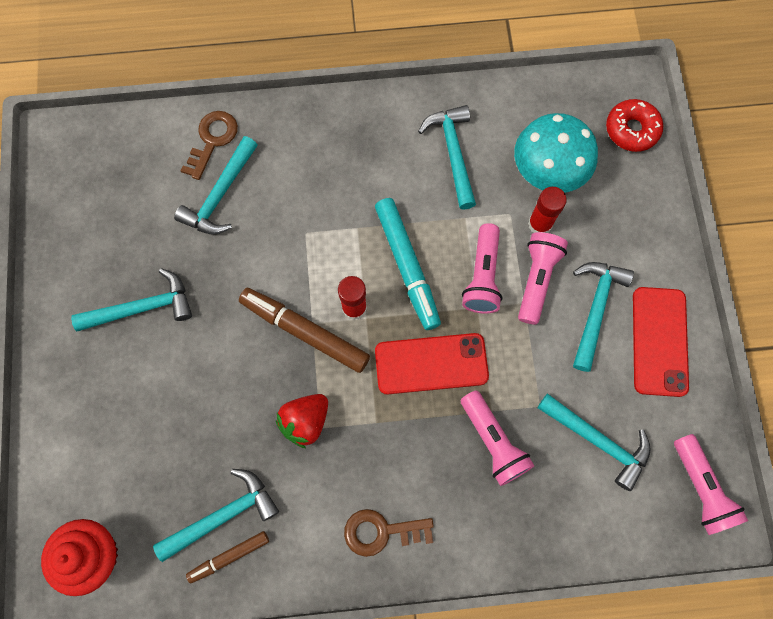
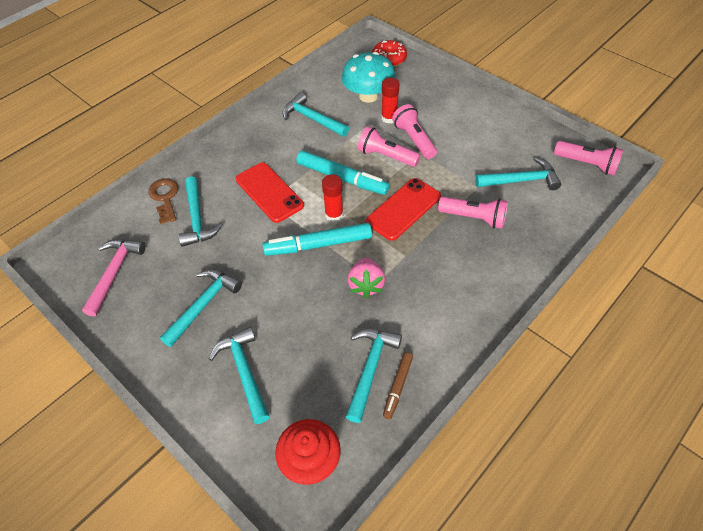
camera: 40 degrees left, 20 degrees down
brown marker [239,288,370,373] -> turquoise marker [262,223,372,256]
red strawberry [276,394,328,449] -> pink strawberry [348,257,385,298]
brown key [344,509,434,557] -> none
pink flashlight [462,223,503,314] -> pink flashlight turned 150 degrees clockwise [358,126,420,167]
turquoise hammer [573,262,634,372] -> turquoise hammer moved to [209,327,270,424]
red phone [633,287,689,397] -> red phone moved to [236,163,304,223]
none -> pink hammer [82,239,146,317]

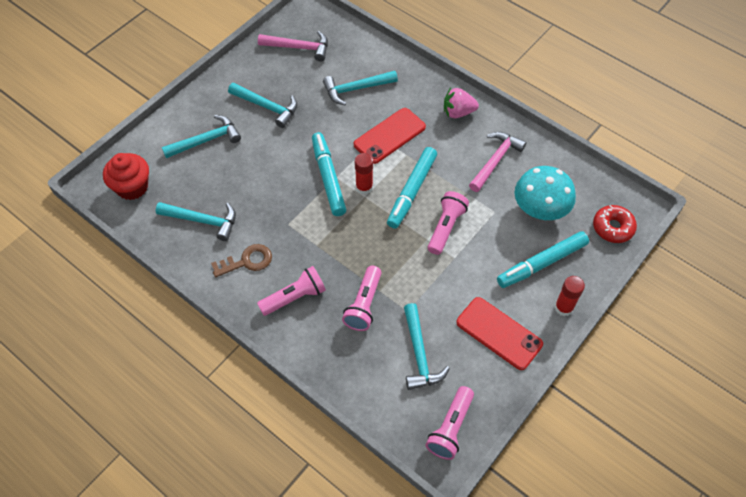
camera: 85 degrees right, 5 degrees up
brown key [148,178,178,224] -> brown key moved to [211,244,272,277]
turquoise hammer [282,92,349,137] -> pink hammer [469,132,527,192]
pink strawberry [348,257,385,298] -> pink strawberry moved to [444,88,479,118]
red phone [366,178,441,241] -> red phone moved to [456,297,543,370]
red glue stick [381,78,399,124] -> red glue stick moved to [555,276,585,316]
brown marker [383,352,413,419] -> none
pink flashlight [392,104,437,159] -> pink flashlight moved to [257,266,326,316]
none -> turquoise marker [497,231,589,288]

